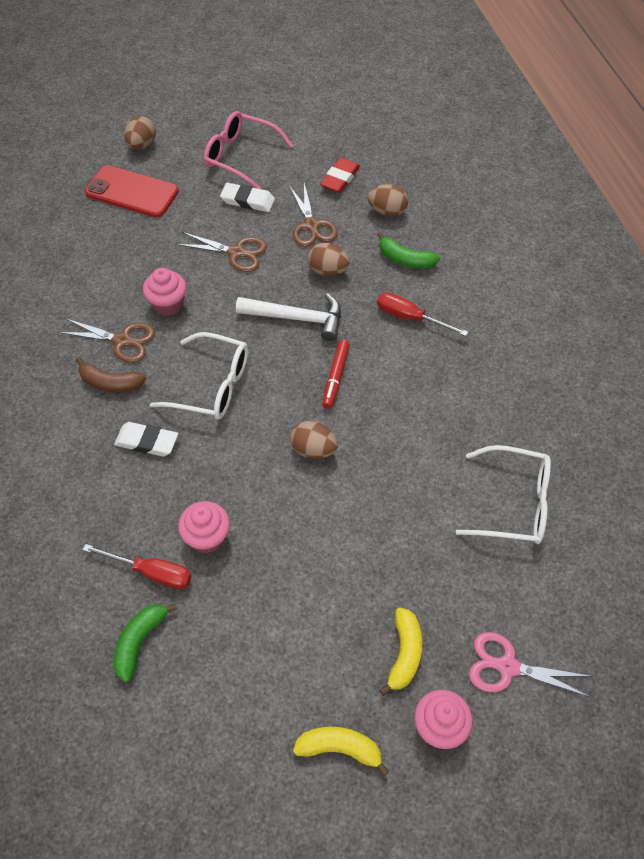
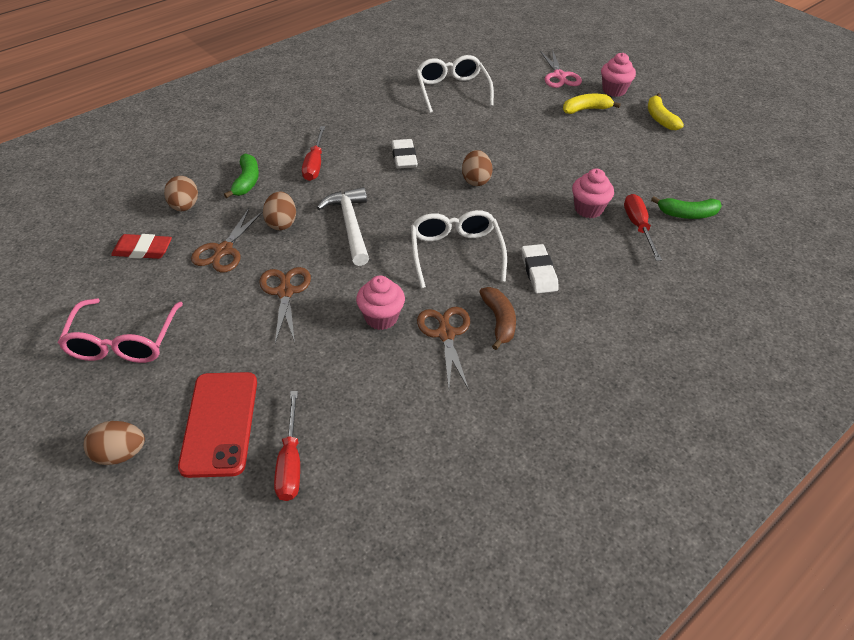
camera: 115 degrees left, 10 degrees down
white eraser [220,183,275,212] -> white eraser moved to [391,139,418,169]
brown scissors [289,183,338,247] -> brown scissors turned 150 degrees clockwise [191,209,263,273]
red marker [322,340,350,409] -> none
none -> red screwdriver [274,391,300,501]

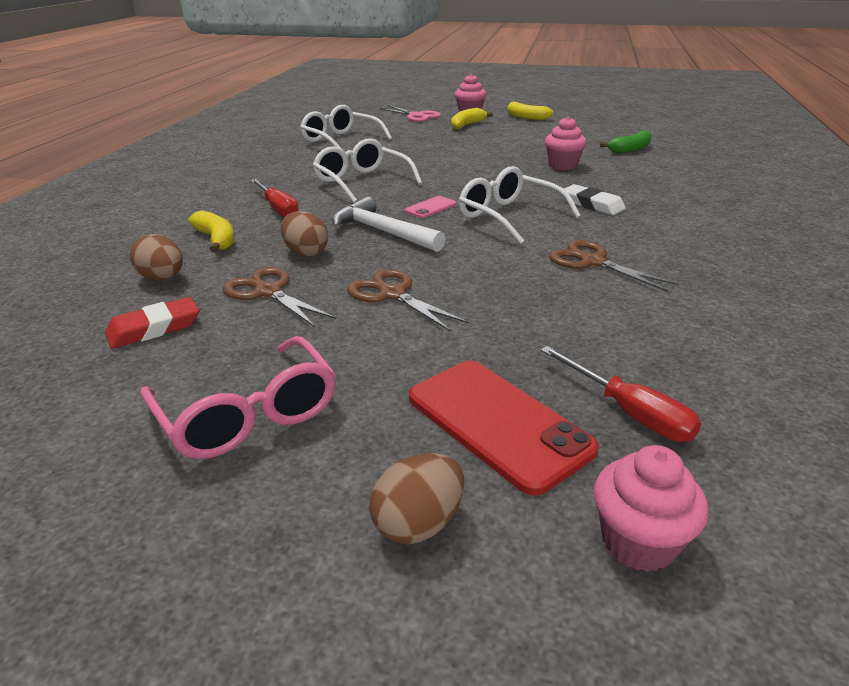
camera: 35 degrees left, 15 degrees down
brown scissors [191,209,263,273] -> brown scissors turned 150 degrees clockwise [223,267,336,327]
green banana [224,154,259,198] -> yellow banana [188,210,234,252]
pink cupcake [356,276,405,330] -> pink cupcake moved to [594,445,709,572]
white eraser [391,139,418,169] -> white glasses [313,138,422,203]
brown egg [462,150,493,186] -> none
brown banana [479,287,516,350] -> none
red screwdriver [624,194,662,261] -> none
none -> pink phone [405,196,457,218]

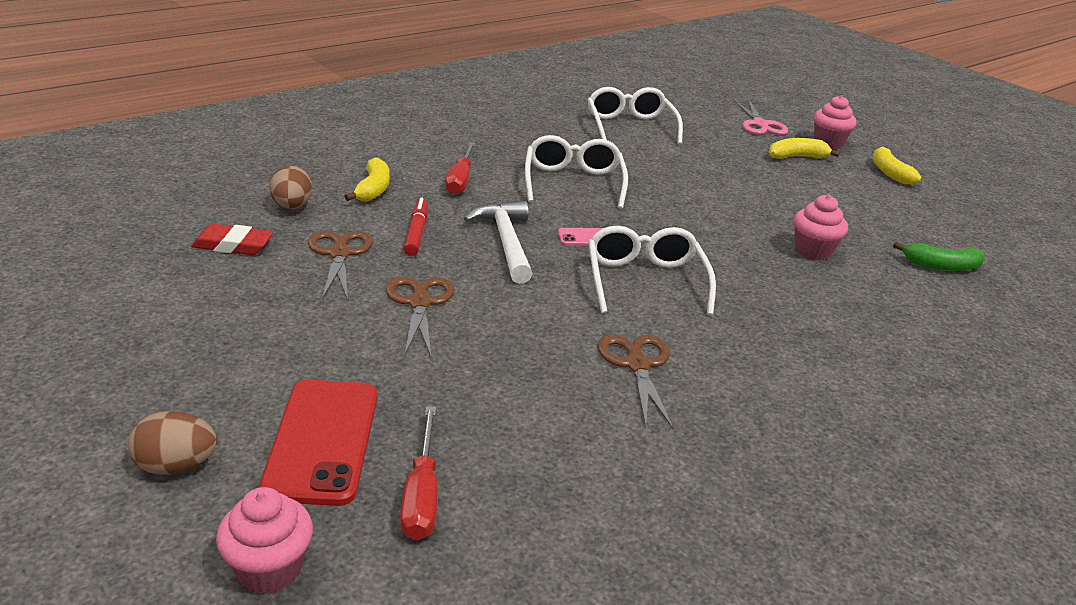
camera: 35 degrees right, 0 degrees up
pink glasses [140,336,336,459] -> none
brown egg [281,211,328,257] -> red marker [404,198,428,256]
white eraser [564,184,626,215] -> none

